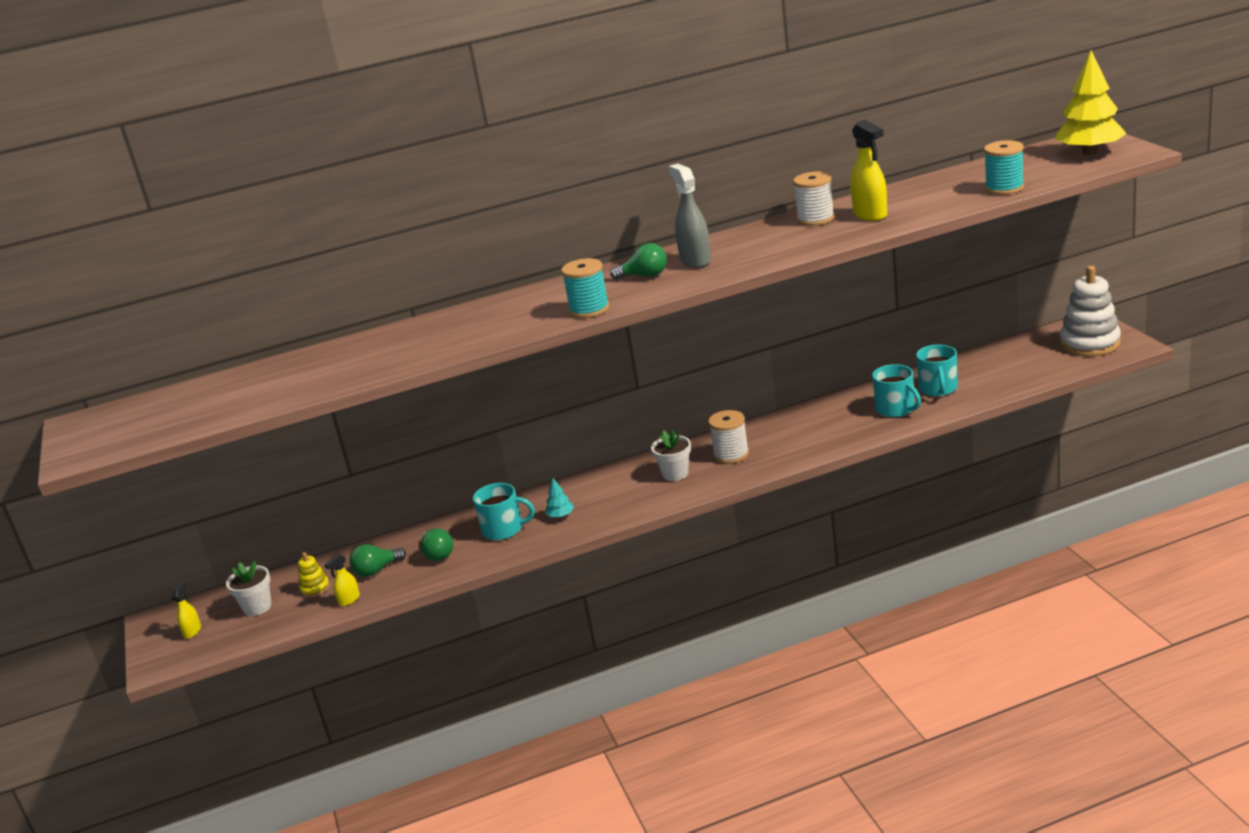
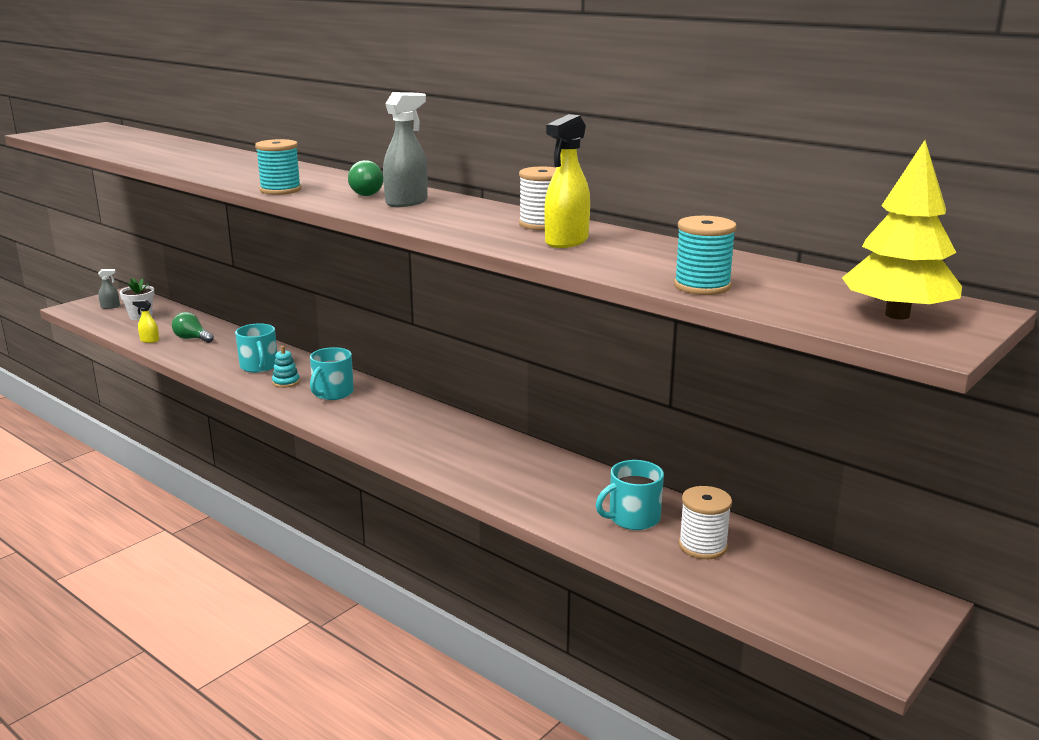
camera: 55 degrees right, 5 degrees down
yellow spray bottle [171,582,201,639] -> grey spray bottle [98,269,120,309]
yellow stacking toy [298,552,330,597] -> none
green light bulb [421,528,453,561] -> none
turquoise tree [545,478,574,518] -> turquoise stacking toy [272,346,300,388]
white flower pot [651,430,691,481] -> none
white spool [708,410,749,464] -> white spool moved to [679,486,732,559]
turquoise mug [872,364,921,417] -> turquoise mug moved to [310,347,354,400]
white stacking toy [1060,266,1121,356] -> none

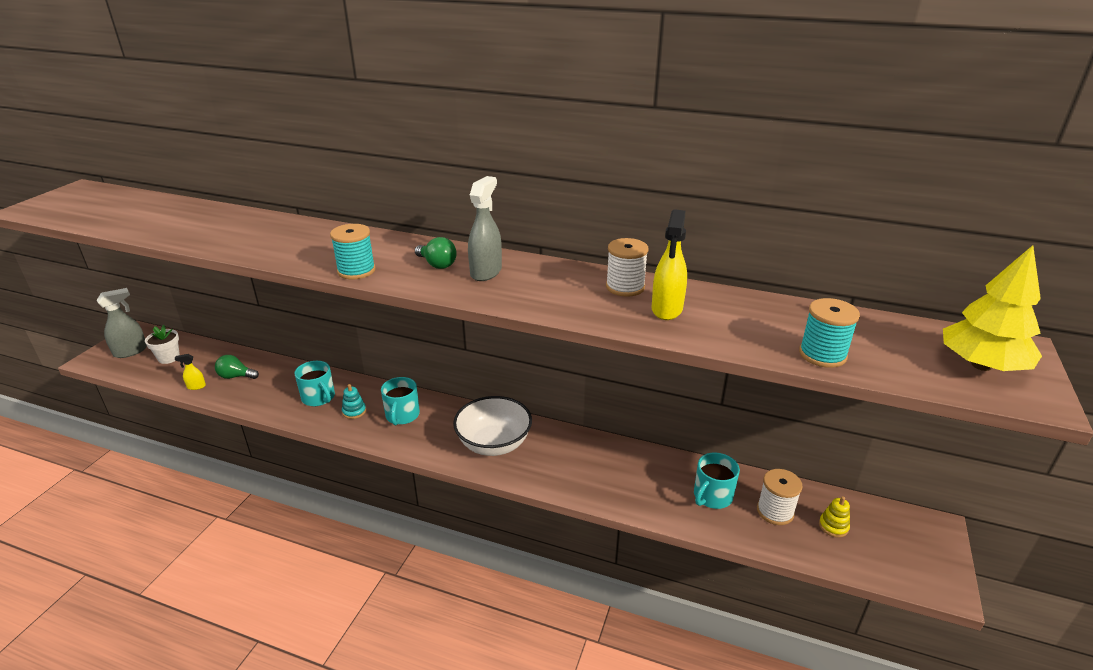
camera: 20 degrees left, 10 degrees up
grey spray bottle [98,269,120,309] -> grey spray bottle [97,288,147,358], size x1.87
none -> white bowl [453,396,532,456]
none -> yellow stacking toy [819,496,850,537]

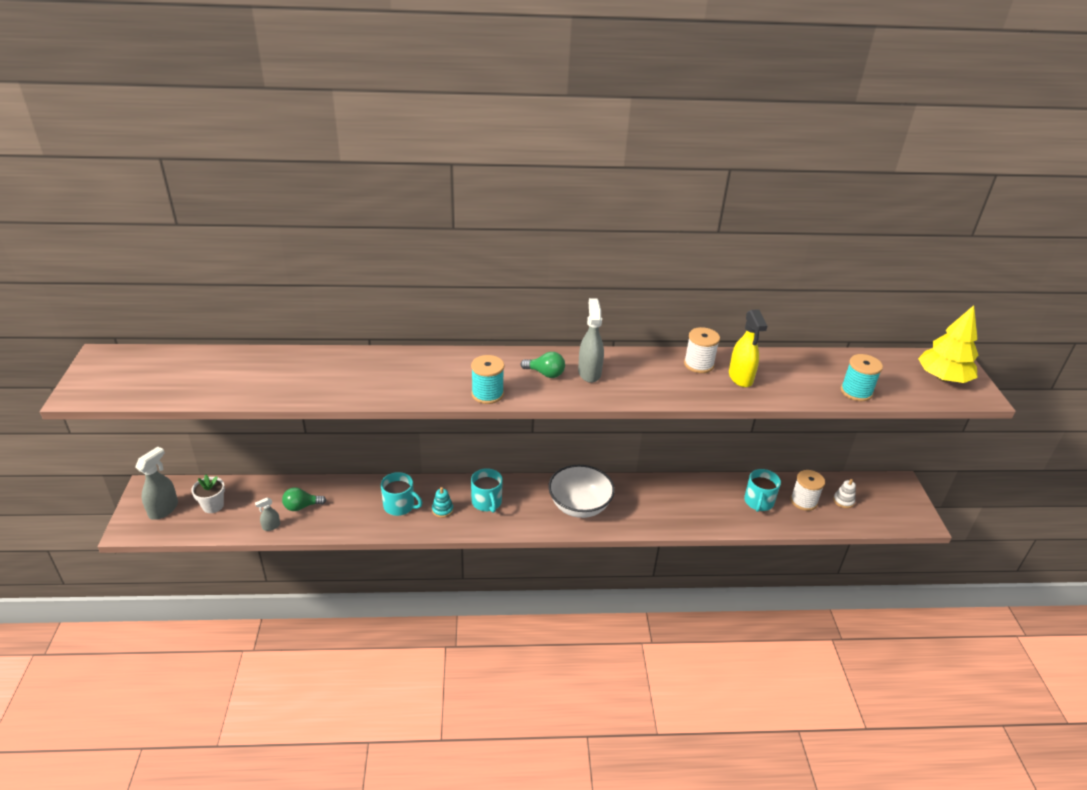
camera: 25 degrees left, 5 degrees up
yellow spray bottle [175,354,206,390] -> grey spray bottle [255,498,280,531]
yellow stacking toy [819,496,850,537] -> white stacking toy [833,479,856,508]

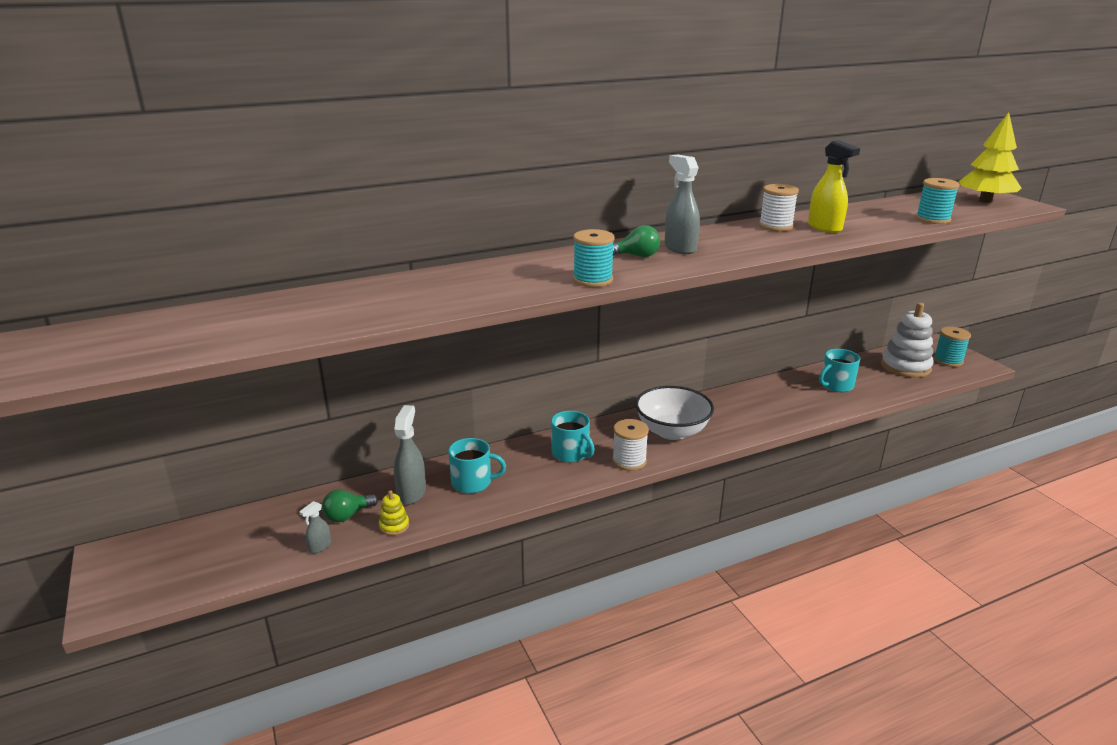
camera: 20 degrees left, 10 degrees down
grey spray bottle [135,447,178,520] -> grey spray bottle moved to [394,405,426,505]
white flower pot [191,475,225,513] -> none
turquoise stacking toy [432,487,453,518] -> none
turquoise mug [744,469,781,512] -> turquoise mug turned 60 degrees clockwise [819,349,860,392]
white spool [790,470,825,511] -> white spool moved to [612,419,649,471]
white stacking toy [833,479,856,508] -> white stacking toy [881,303,934,378], size x2.22
none -> yellow stacking toy [379,490,409,535]
none -> turquoise spool [934,327,971,367]

